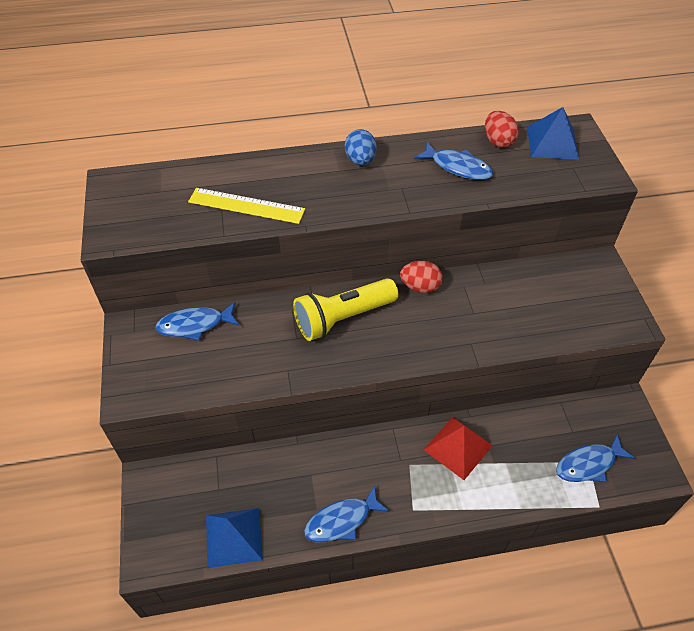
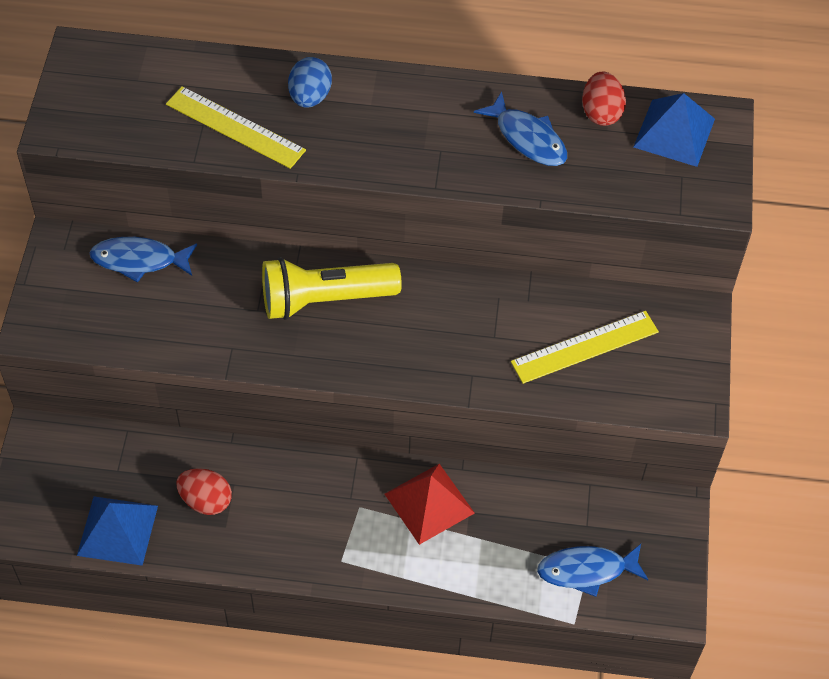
camera: 15 degrees right, 5 degrees up
blue fish [304,485,390,542] -> none
blue egg [345,129,377,166] -> blue egg moved to [288,57,332,108]
red egg [400,261,443,293] -> red egg moved to [176,468,232,515]
none -> yellow ruler [511,311,659,384]

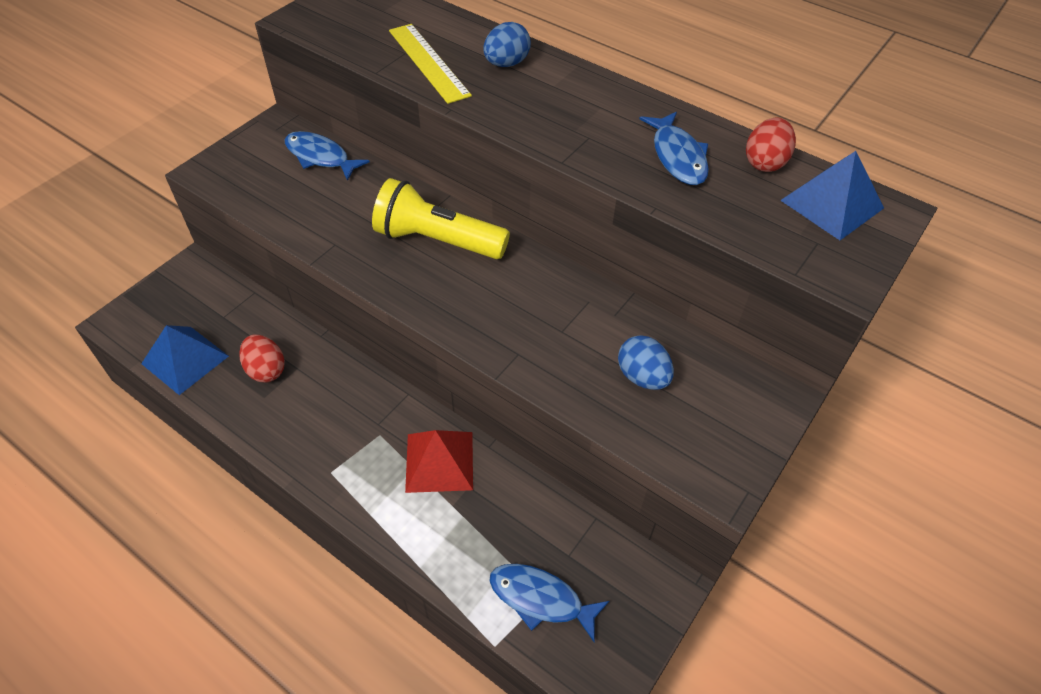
camera: 30 degrees right, 5 degrees down
yellow ruler [511,311,659,384] -> blue egg [618,335,674,390]

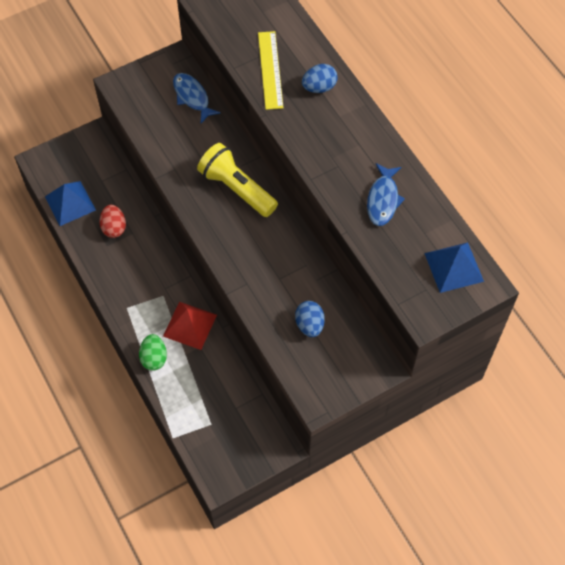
camera: 25 degrees right, 10 degrees up
blue fish [489,564,609,642] -> none
red egg [746,117,796,172] -> none
none -> green egg [139,334,167,371]

